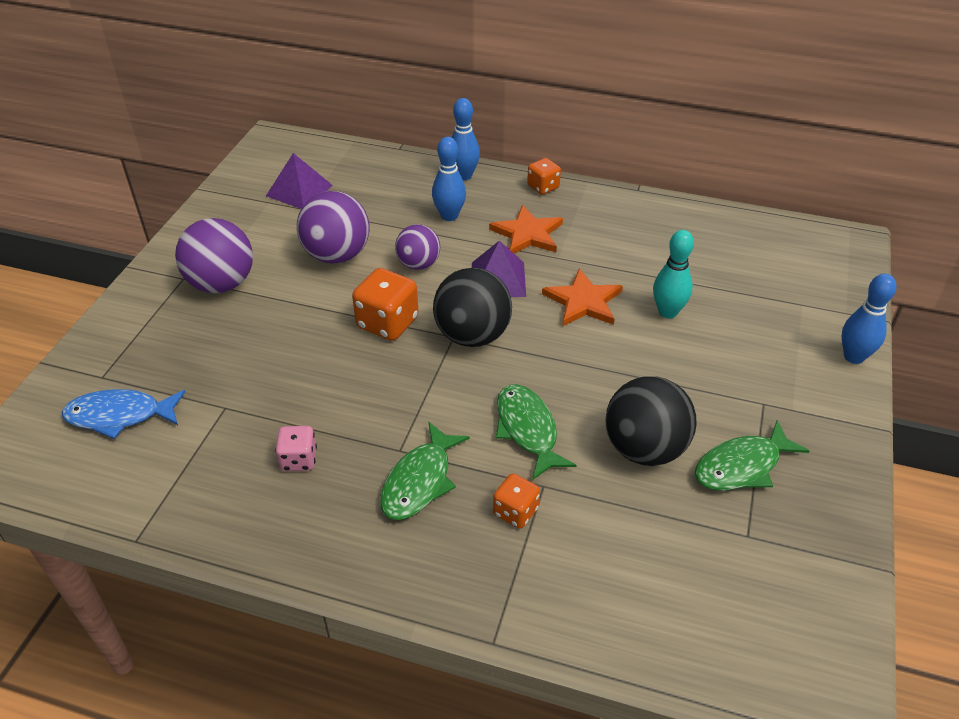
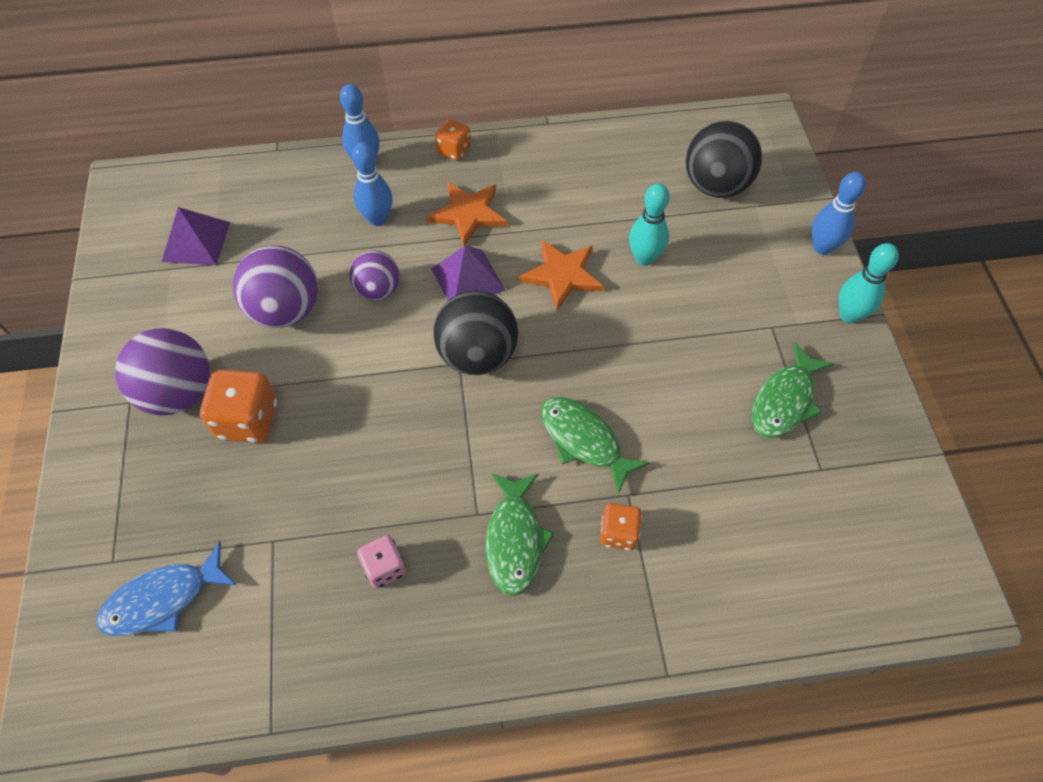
camera: 25 degrees left, 15 degrees up
orange dice [352,268,419,341] -> orange dice moved to [200,370,277,443]
black ball [605,376,697,466] -> black ball moved to [686,121,762,198]
none -> turquoise bowling pin [839,243,899,323]

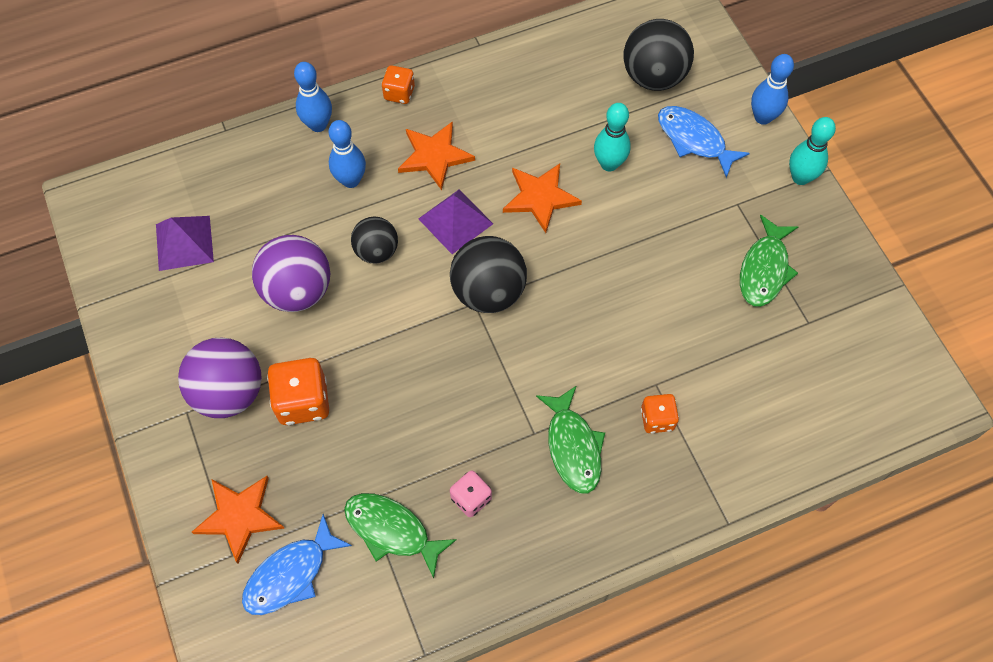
camera: 15 degrees left, 5 degrees up
purple ball [349,250,400,301] -> black ball [351,217,398,264]
green fish [541,397,650,495] -> green fish moved to [344,493,457,579]
none -> orange star [192,476,284,564]
none -> blue fish [658,106,750,178]

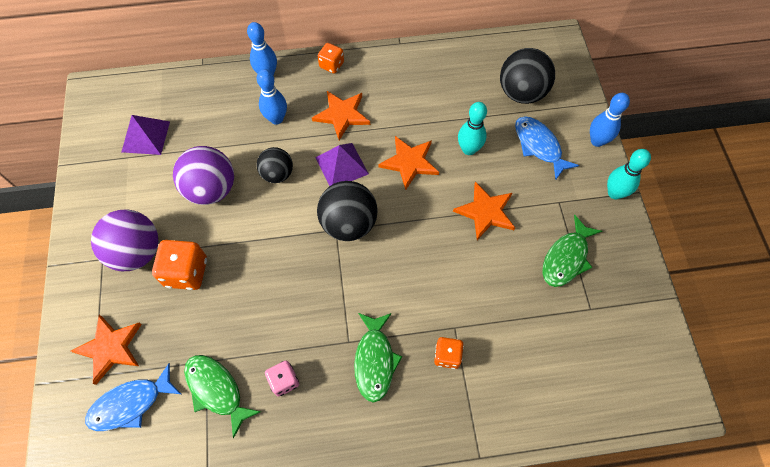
camera: 15 degrees right, 0 degrees up
none -> orange star [453,182,515,240]

